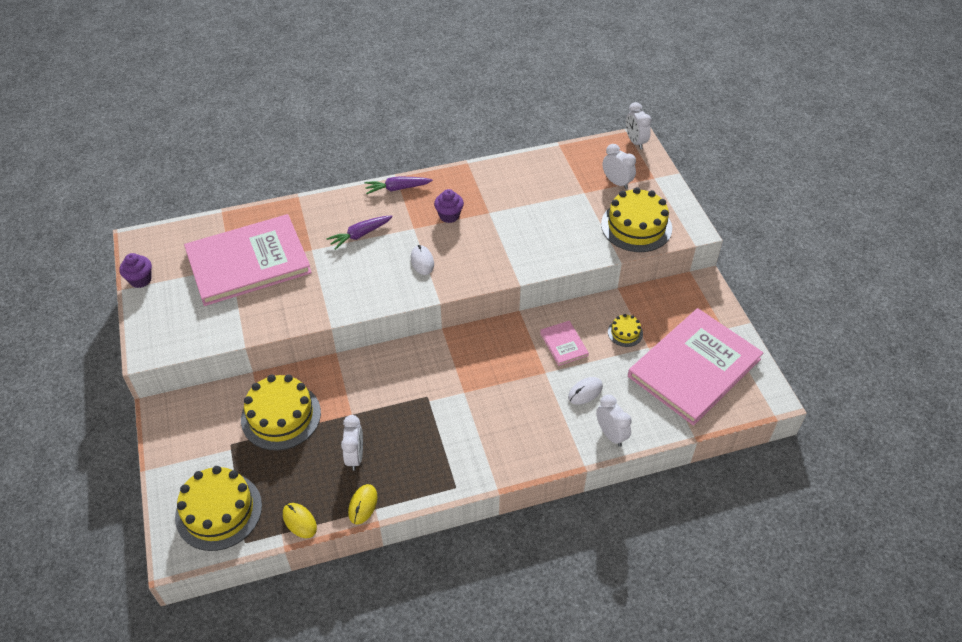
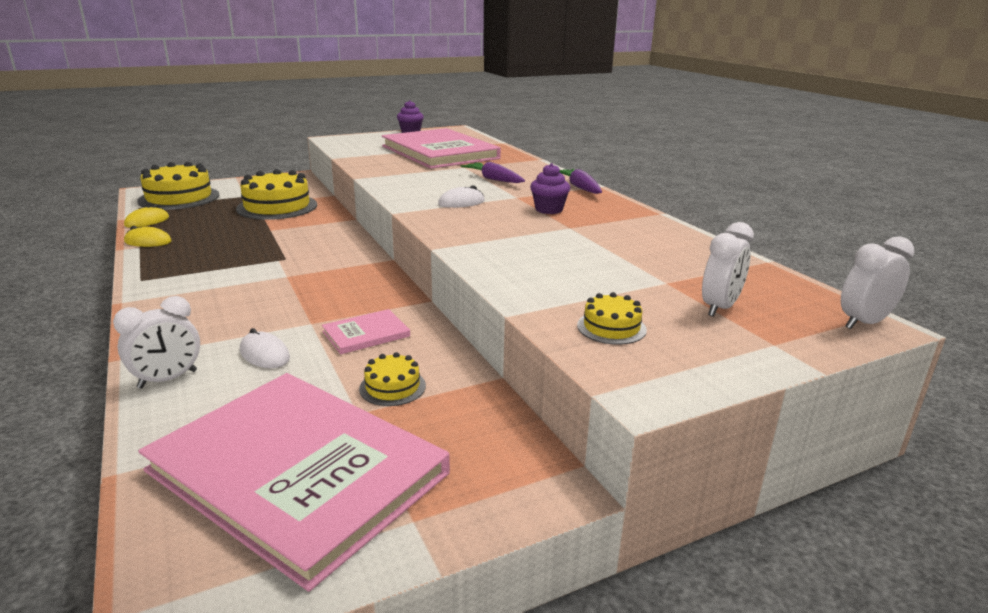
camera: 80 degrees right, 25 degrees down
white clock [341,415,363,471] -> none
yellow cake [601,187,672,252] -> yellow cake [577,292,647,345], size x0.48

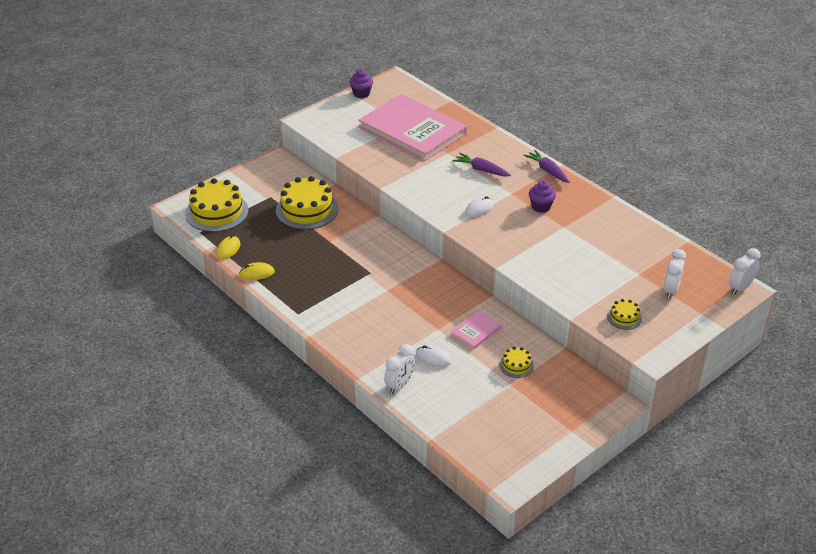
camera: 15 degrees left, 15 degrees up
pink book [138,373,450,592] -> none

